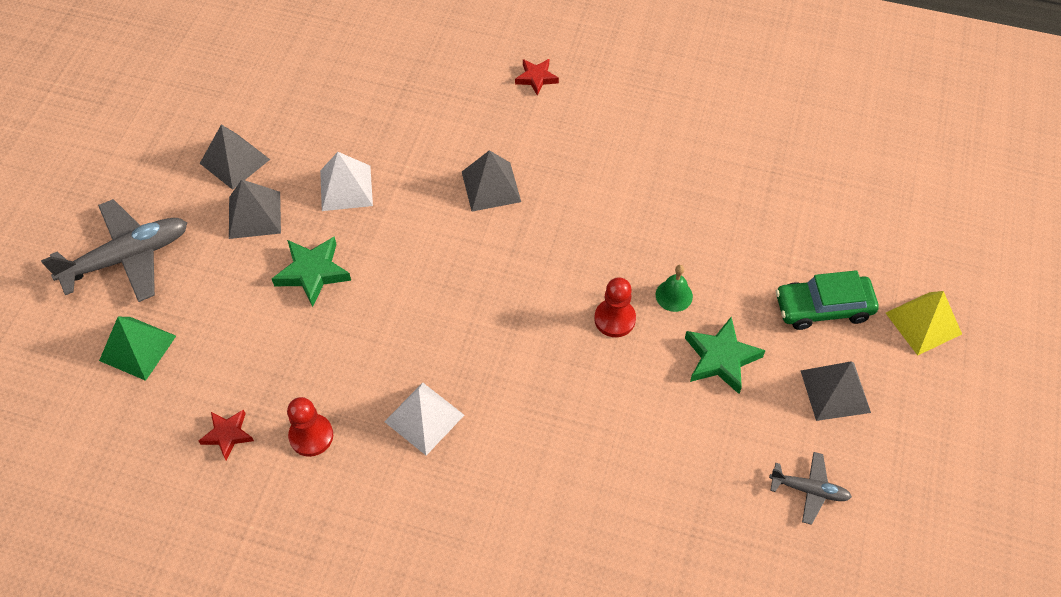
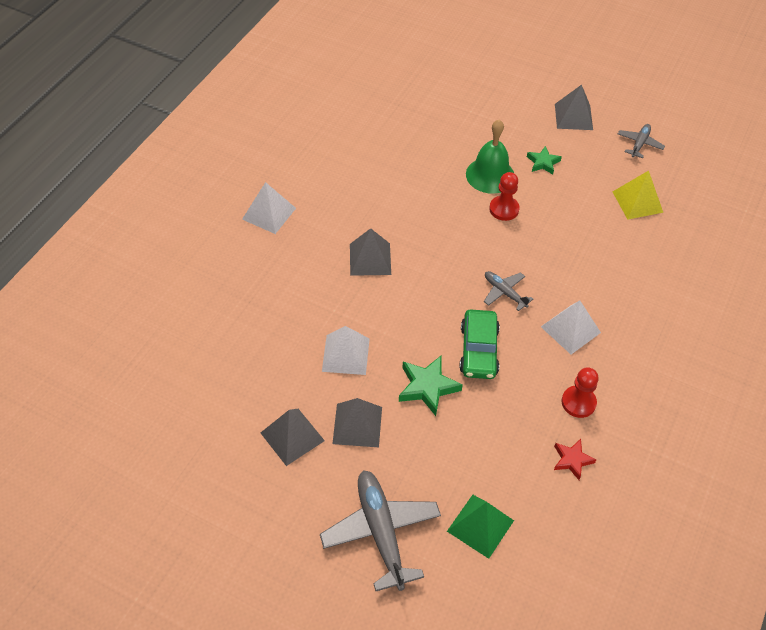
camera: 80 degrees left, 5 degrees down
red star [515,59,559,96] -> white pyramid [242,182,296,234]
green bell [656,265,693,312] -> green bell [466,120,514,194], size x1.87
green star [685,317,766,394] -> green star [527,146,562,175], size x0.63
green car [776,270,879,330] -> green car moved to [459,309,500,379]
yellow pyramid [886,291,962,356] -> yellow pyramid moved to [613,170,663,219]
none -> grey plane [484,271,533,311]

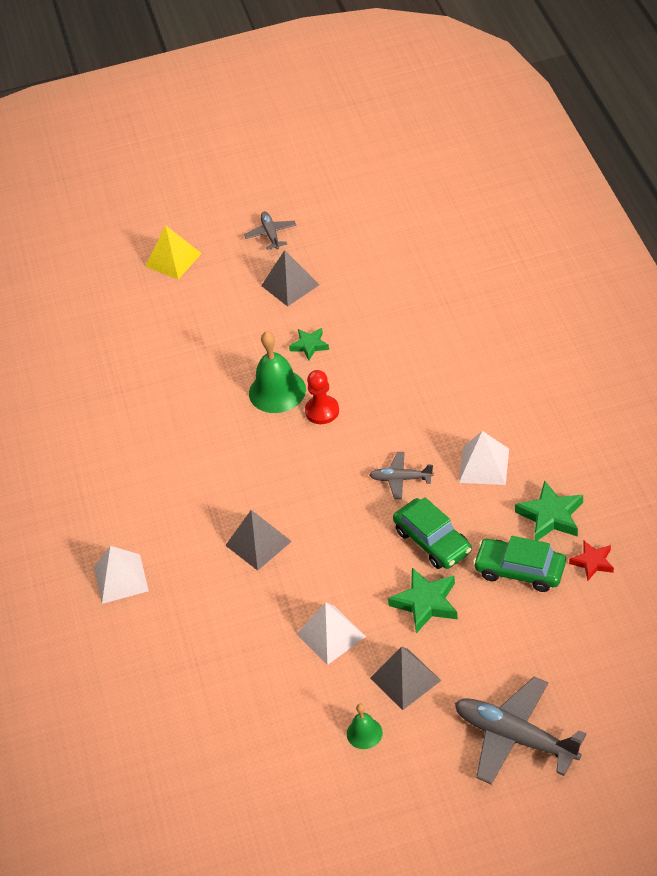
camera: 35 degrees left, 5 degrees down
grey pyramid [261,409,325,466] -> green bell [347,704,383,749]
green pyramid [447,495,514,559] -> none
red pawn [562,367,599,418] -> green star [515,481,583,541]
yellow pyramid [613,170,663,219] -> yellow pyramid moved to [145,225,202,279]
grey plane [618,124,665,158] -> grey plane moved to [244,212,296,250]
none -> green car [473,536,566,592]

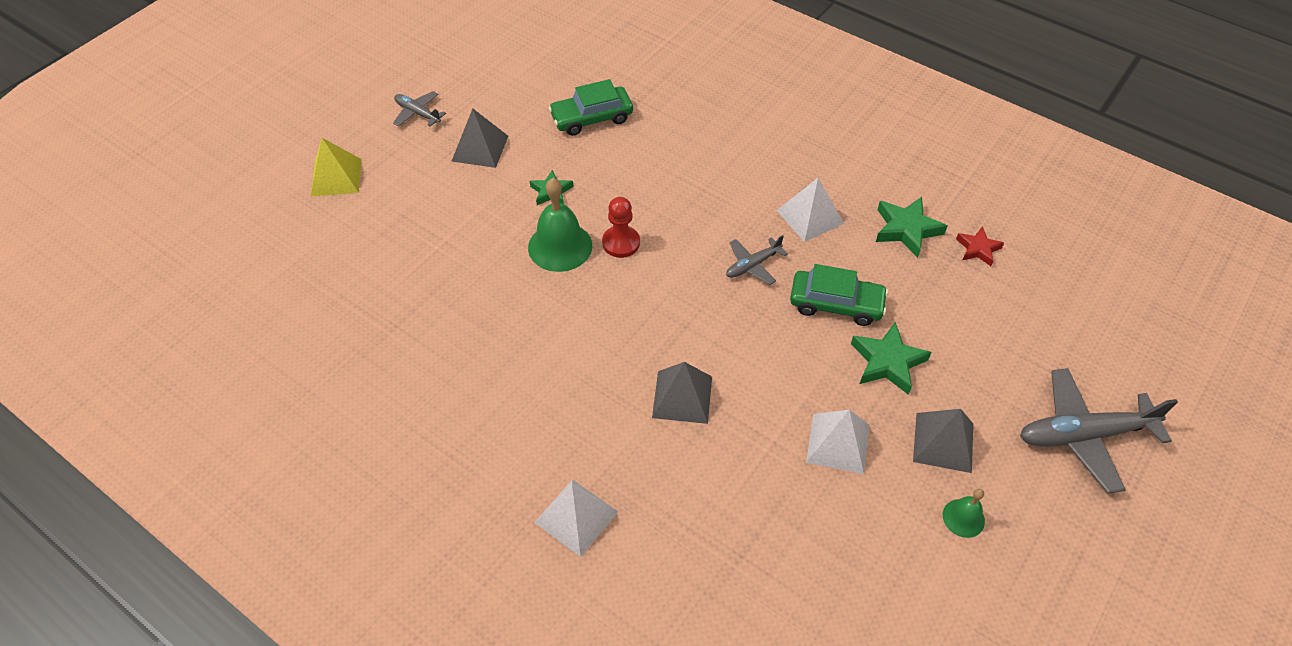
camera: 45 degrees left, 5 degrees up
green car [473,536,566,592] -> green car moved to [549,79,633,136]

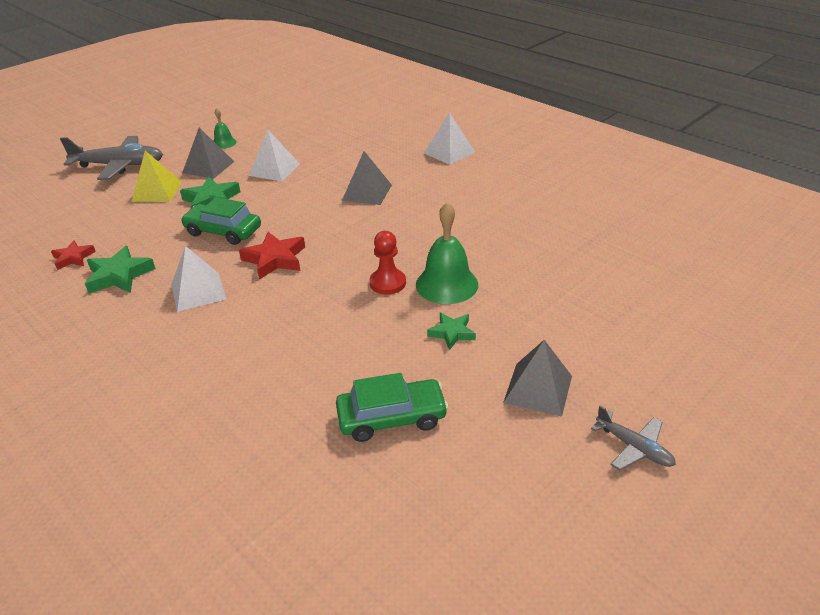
camera: 170 degrees left, 15 degrees down
yellow pyramid [311,138,361,197] -> yellow pyramid moved to [132,151,182,202]
grey plane [726,235,788,285] -> red star [239,232,305,279]

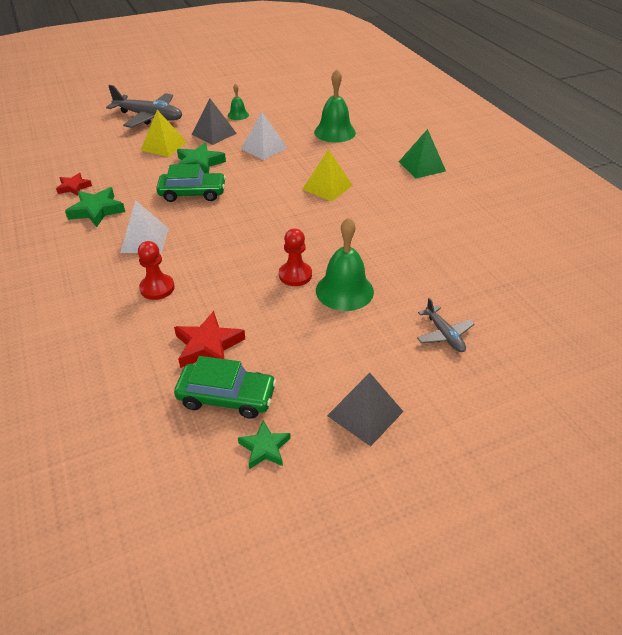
camera: 20 degrees right, 5 degrees up
green car [181,197,261,245] -> green car turned 135 degrees clockwise [156,164,226,202]
red star [239,232,305,279] -> red star moved to [174,311,245,368]
grey pyramid [342,151,392,205] -> yellow pyramid [302,149,353,202]
white pyramid [424,112,475,165] -> green pyramid [399,129,446,178]
green star [427,312,476,350] -> green star moved to [238,420,291,469]
grey plane [591,405,676,471] -> grey plane moved to [417,298,475,352]
none -> red pawn [138,241,175,300]
none -> green bell [314,69,356,143]

